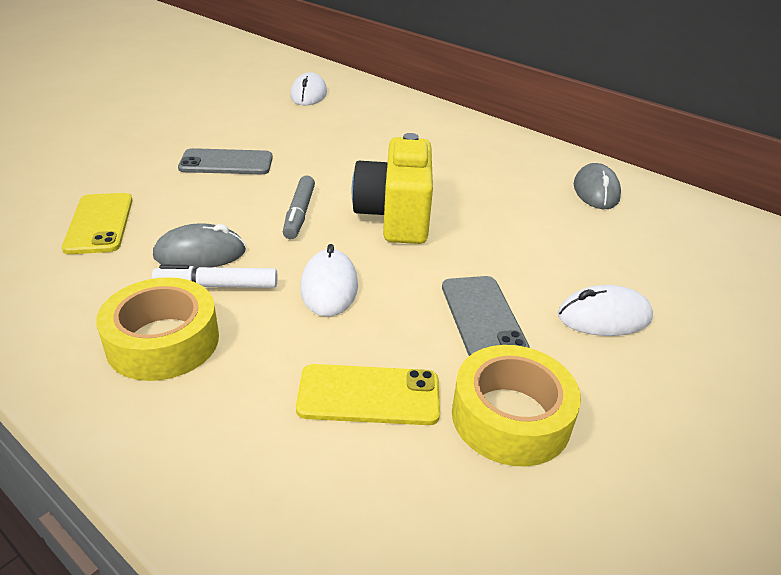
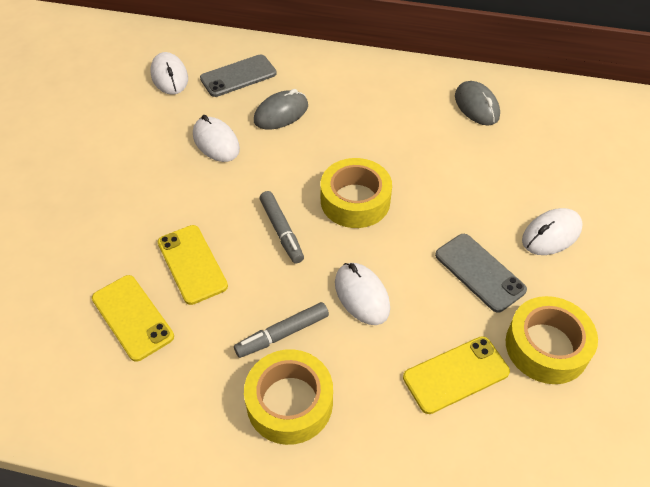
camera: 25 degrees left, 15 degrees up
white marker [152,264,277,288] -> grey marker [234,302,329,358]
grey mouse [153,223,246,268] -> grey mouse moved to [254,89,308,130]
grey phone [178,148,273,174] -> grey phone moved to [200,55,277,97]
yellow camera [352,133,433,244] -> yellow tape [321,158,392,228]
none -> yellow phone [157,225,228,305]
none -> white mouse [193,115,240,162]

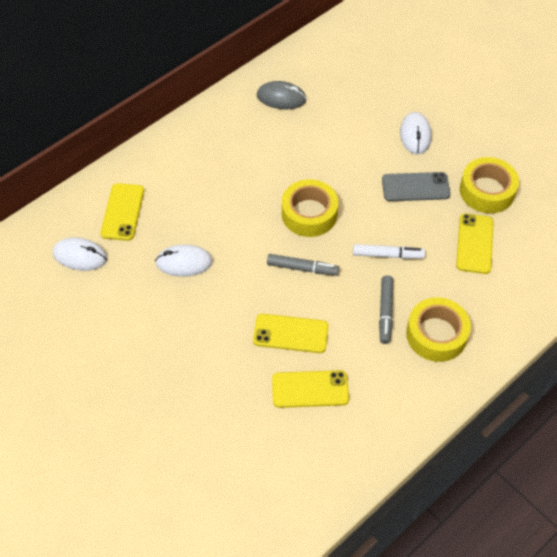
camera: 55 degrees left, 5 degrees up
grey phone [200,55,277,97] -> yellow phone [101,183,144,241]
grey mouse [254,89,308,130] -> none
white mouse [335,263,390,325] -> white marker [353,244,425,259]

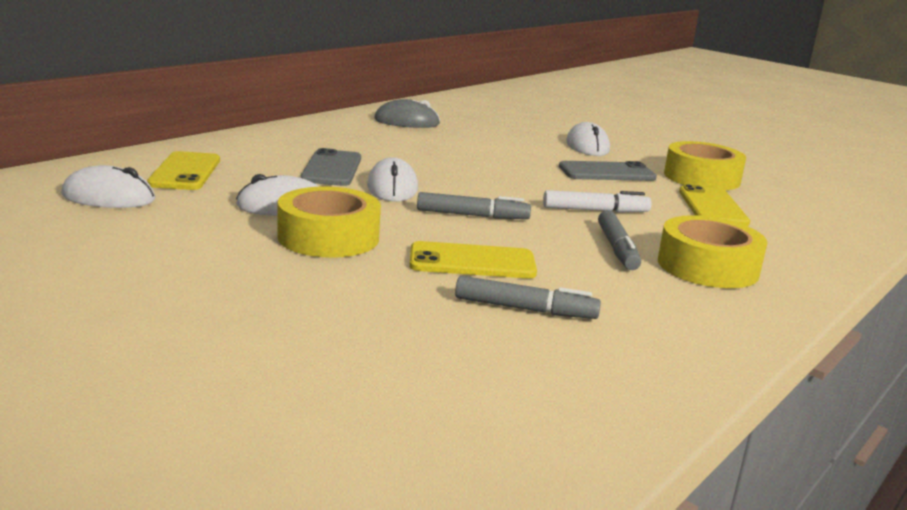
camera: 10 degrees left, 35 degrees down
yellow phone [272,370,349,408] -> grey marker [455,276,601,319]
yellow tape [282,179,338,237] -> yellow tape moved to [277,186,381,258]
none -> grey phone [300,148,361,186]
none -> white mouse [367,157,418,202]

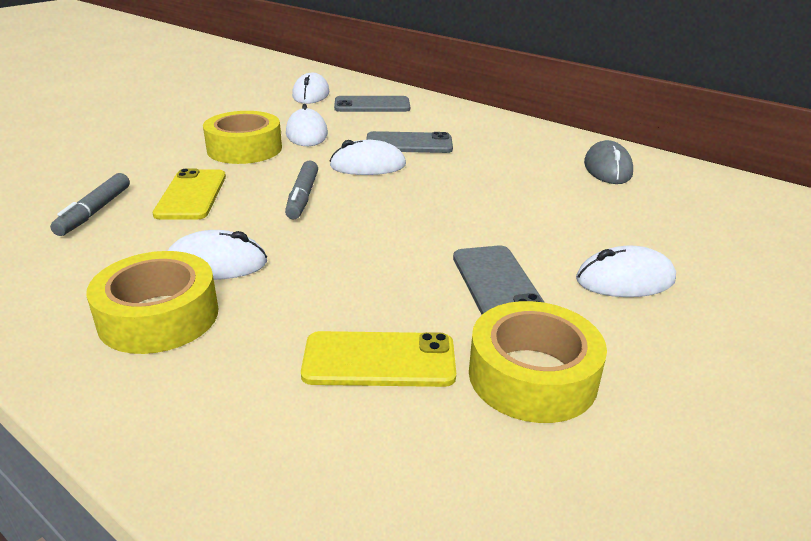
camera: 90 degrees right, 10 degrees up
yellow phone [147,151,220,190] -> grey phone [334,96,410,112]
white marker [543,190,652,213] -> none
grey marker [598,210,641,270] -> white mouse [168,230,267,280]

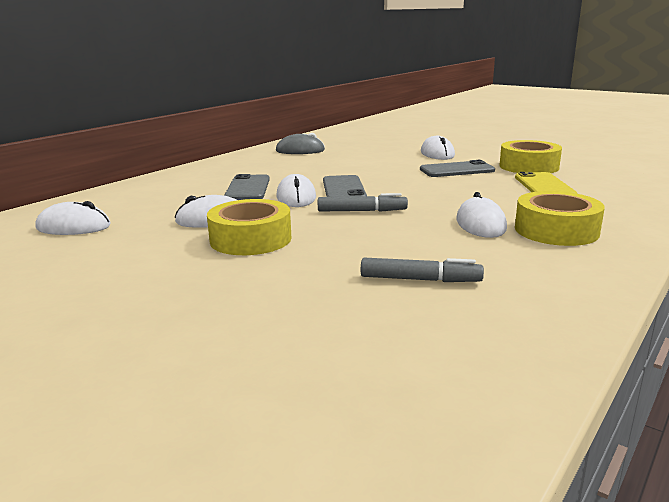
camera: 90 degrees left, 10 degrees down
yellow phone [153,168,226,220] -> none
grey phone [334,96,410,112] -> grey phone moved to [323,175,367,197]

